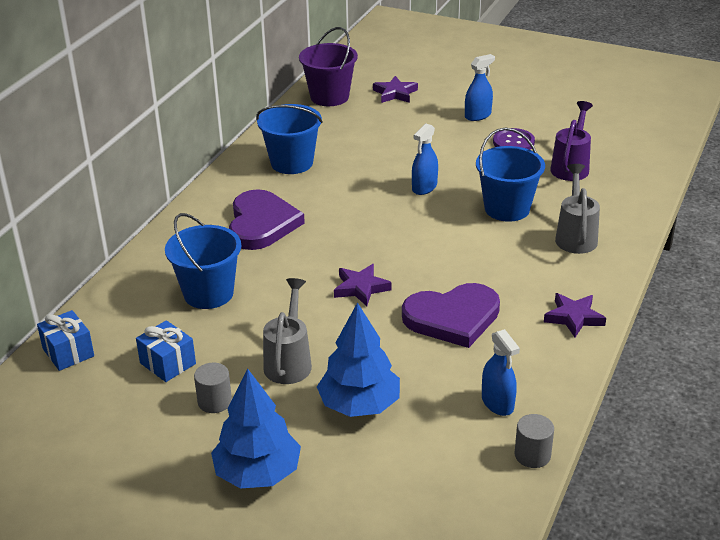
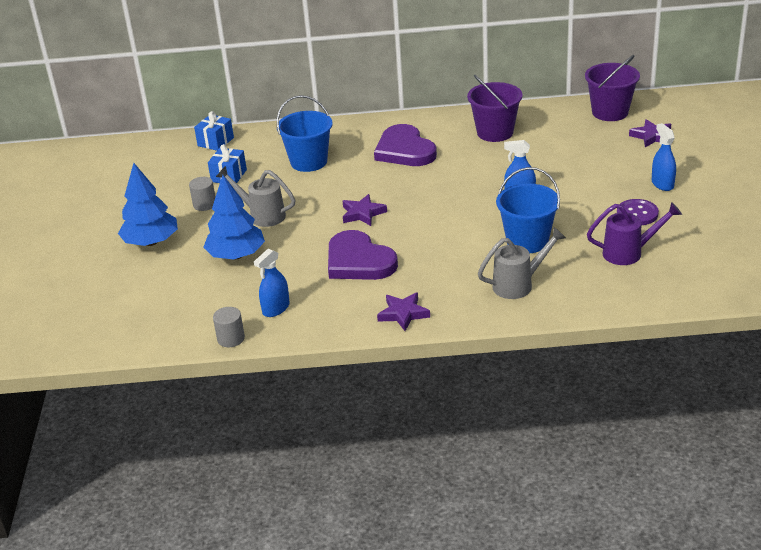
camera: 65 degrees right, 0 degrees up
purple heart [229,189,305,250] -> purple heart turned 90 degrees clockwise [374,124,437,166]
blue bucket [256,104,323,174] -> purple bucket [467,75,522,142]
grey watering can [263,278,312,384] -> grey watering can turned 135 degrees counterclockwise [216,166,295,227]
blue spray bottle [465,54,495,121] -> blue spray bottle turned 135 degrees counterclockwise [652,123,676,191]

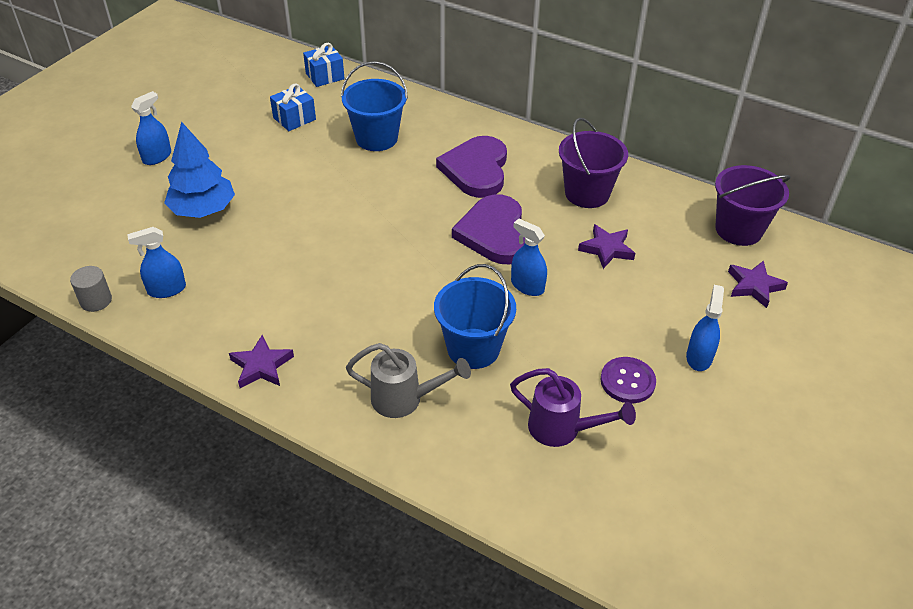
camera: 30 degrees right, 10 degrees up
blue tree [118,163,178,246] -> blue spray bottle [131,91,171,165]
grey cylinder [189,177,215,211] -> none
grey watering can [216,166,295,227] -> none
purple heart [328,230,398,280] -> purple heart moved to [452,194,525,264]
purple star [342,194,387,226] -> purple star moved to [578,224,635,269]

